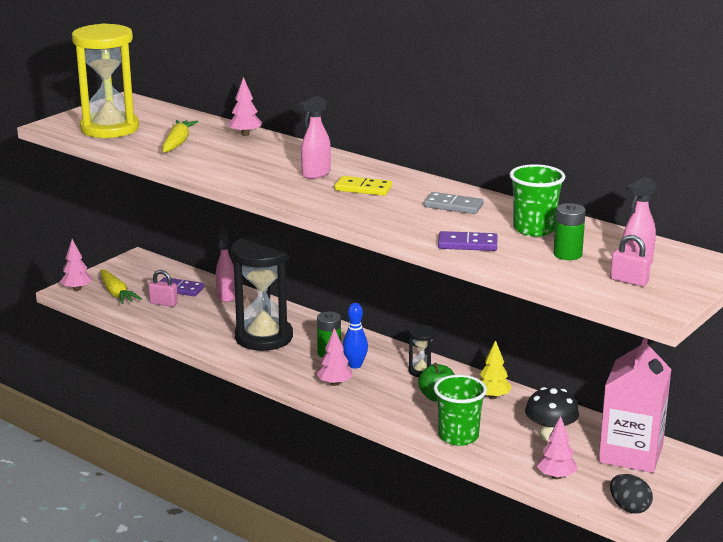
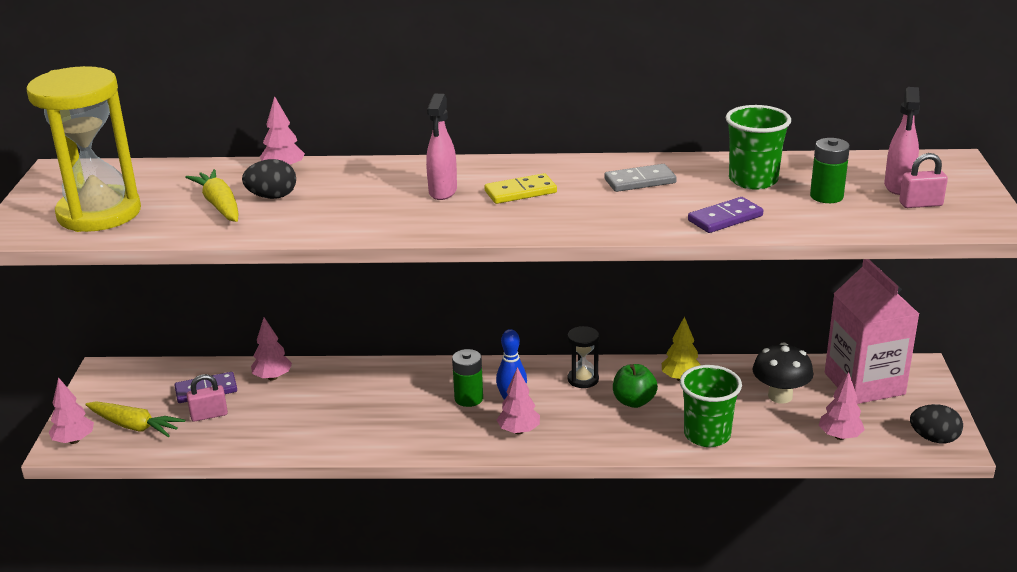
camera: 35 degrees left, 5 degrees up
pink spray bottle [216,228,235,302] -> pink tree [251,317,292,380]
black hourglass [231,234,293,351] -> none
none -> black egg [242,159,296,199]

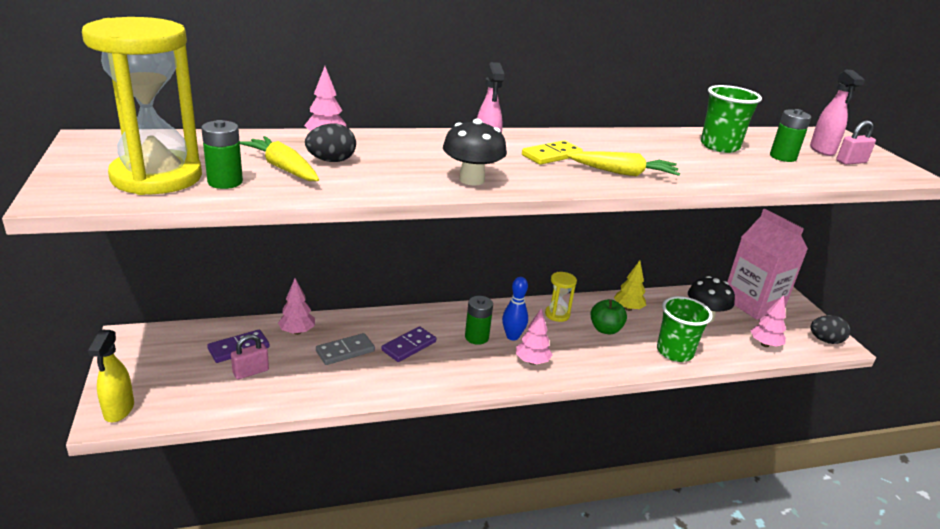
camera: 20 degrees left, 0 degrees up
pink tree [49,377,94,444] -> yellow spray bottle [88,329,134,422]
yellow carrot [85,402,185,437] -> yellow carrot moved to [567,151,680,177]
black hourglass [567,326,600,388] -> yellow hourglass [545,272,577,322]
grey domino [604,164,677,192] -> grey domino moved to [316,333,375,365]
purple domino [688,197,763,233] -> purple domino moved to [382,326,436,362]
none -> green battery [201,120,243,189]
none -> black mushroom [443,118,507,185]

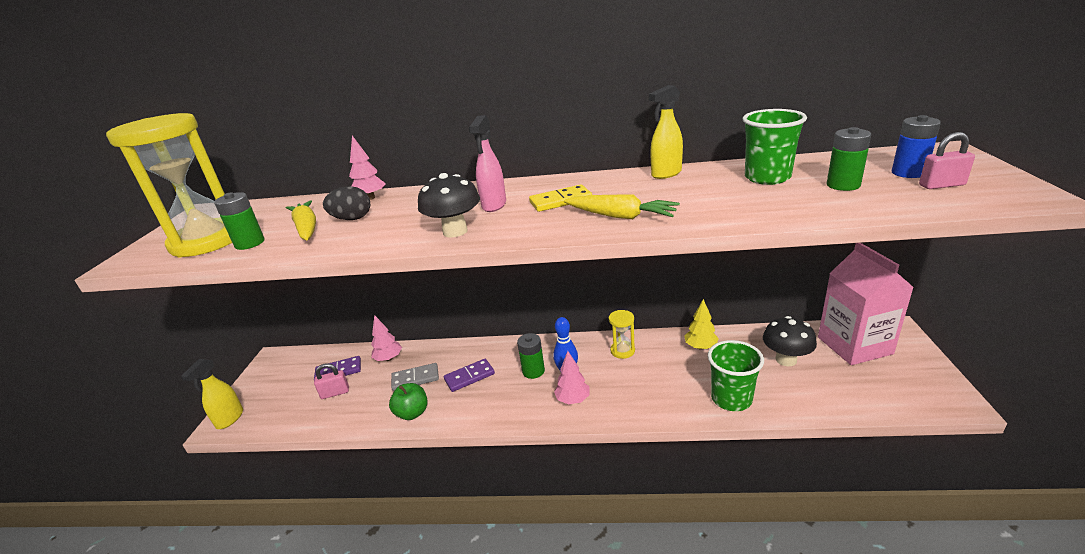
camera: 25 degrees right, 0 degrees up
green apple [591,299,627,335] -> green apple moved to [389,383,428,420]
pink tree [750,295,786,347] -> none
pink spray bottle [810,69,865,156] -> blue battery [892,115,941,178]
black egg [811,315,850,344] -> none
none -> yellow spray bottle [649,85,683,179]

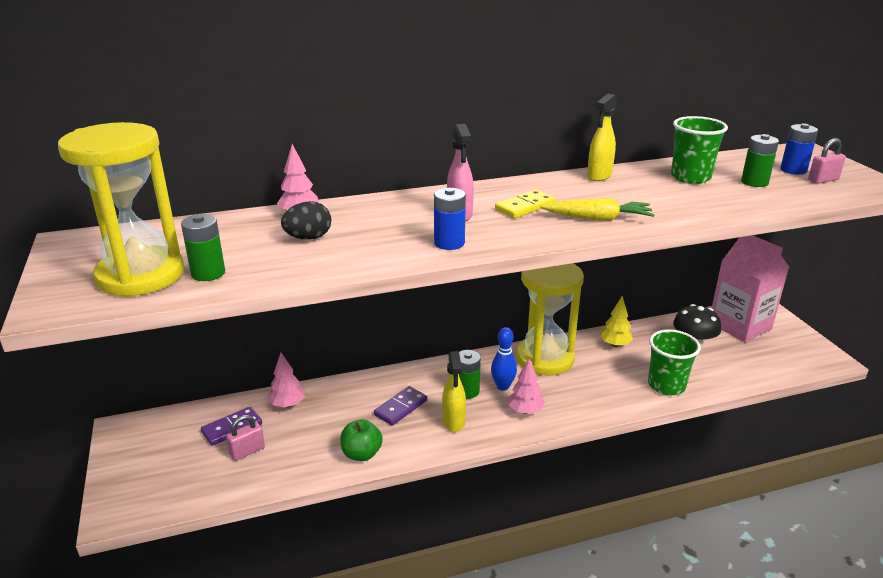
camera: 25 degrees left, 0 degrees up
yellow spray bottle [181,359,243,429] -> yellow spray bottle moved to [442,351,466,432]
yellow carrot [286,200,316,240] -> none
grey domino [391,363,439,391] -> none
black mushroom [418,173,480,237] -> blue battery [434,188,466,250]
yellow hourglass [609,310,635,359] -> yellow hourglass [516,264,584,375], size x2.28

